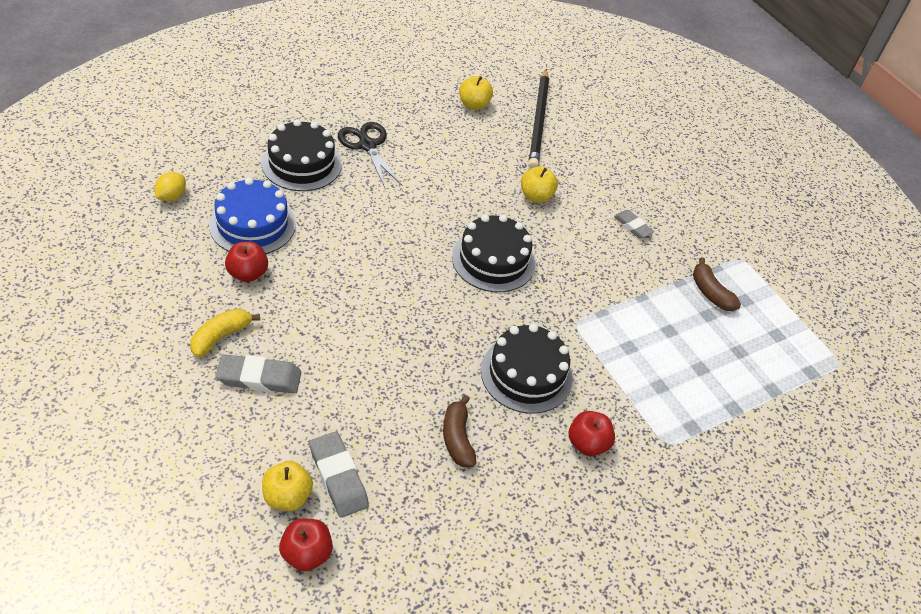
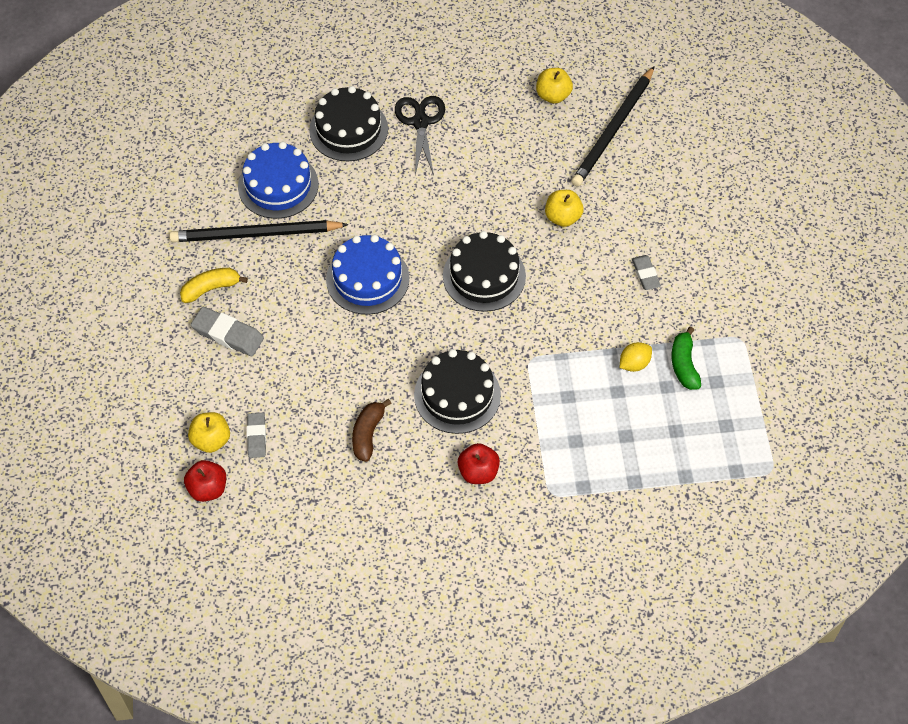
camera: 30 degrees right, 10 degrees up
yellow lemon [155,172,186,201] -> yellow lemon moved to [620,342,652,372]
red apple [225,241,268,282] -> black pencil [169,220,349,242]
grey eraser [309,432,369,518] -> grey eraser [247,413,266,458], size x0.64
brown banana [693,257,741,311] -> green banana [672,327,701,390]
none -> blue cake [326,235,409,315]

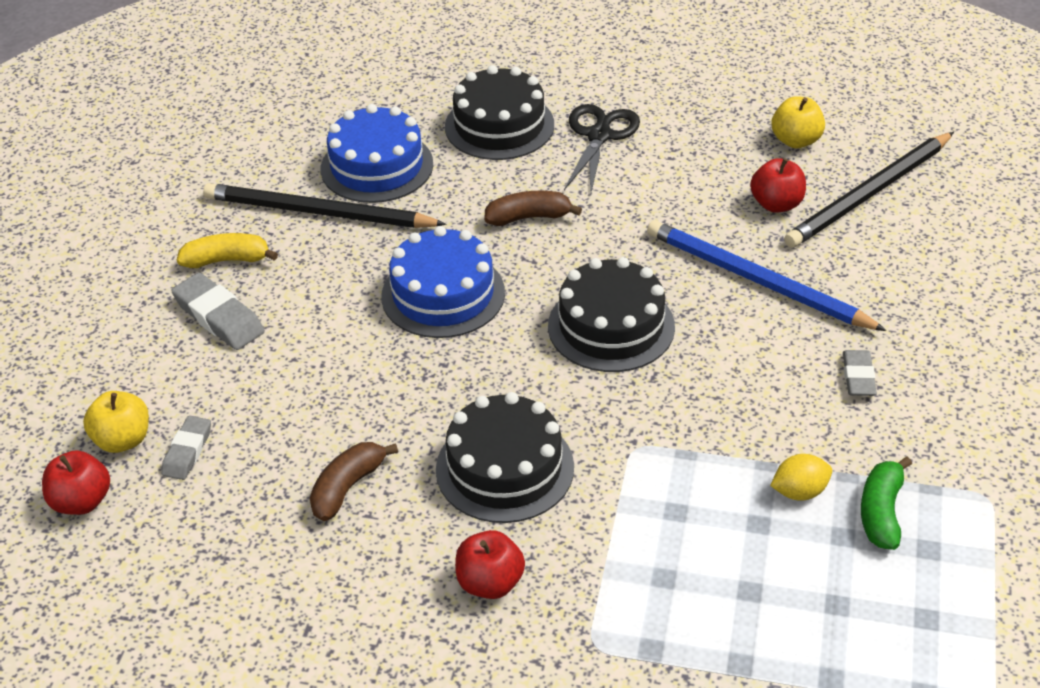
camera: 20 degrees right, 15 degrees down
yellow apple [545,190,584,227] -> blue pencil [647,220,887,331]
none -> brown banana [484,191,582,226]
none -> red apple [750,158,806,213]

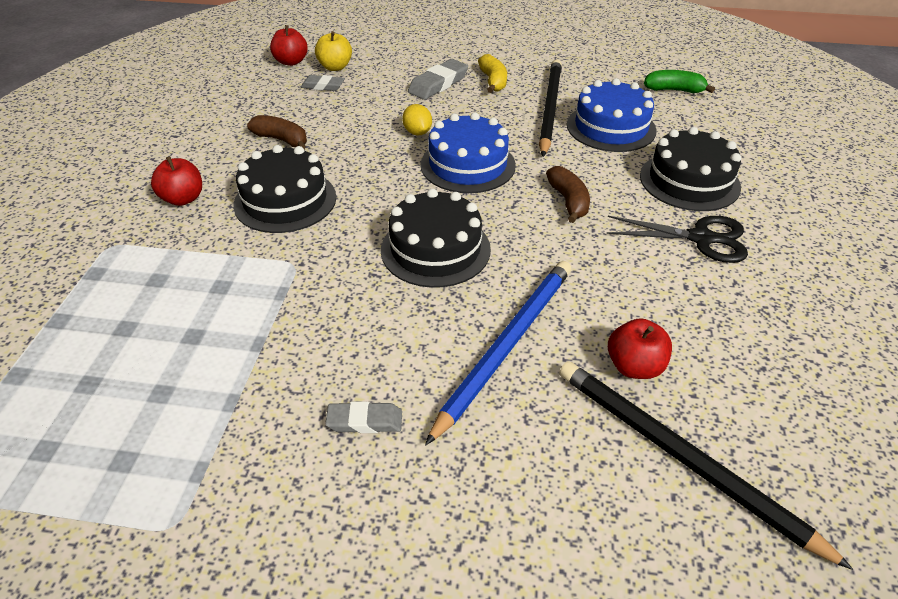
camera: 85 degrees right, 0 degrees up
yellow lemon [770,454,832,501] -> yellow lemon moved to [402,104,432,135]
yellow apple [771,96,825,148] -> none
green banana [861,457,912,550] -> green banana moved to [644,70,715,93]

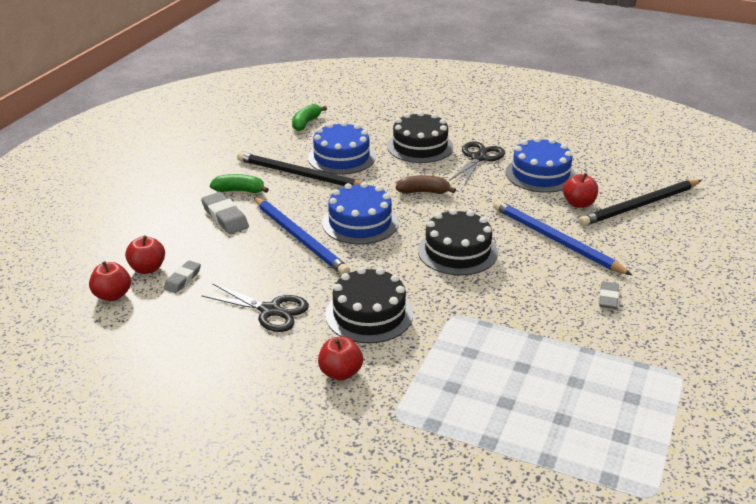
camera: 75 degrees left, 10 degrees down
brown banana [247,115,307,150] -> black scissors [201,283,309,332]
yellow apple [315,31,352,71] -> red apple [125,235,165,274]
yellow lemon [402,104,432,135] -> blue pencil [254,197,350,275]
yellow banana [478,54,507,93] -> green banana [210,174,269,193]
none -> blue cake [506,137,576,193]

